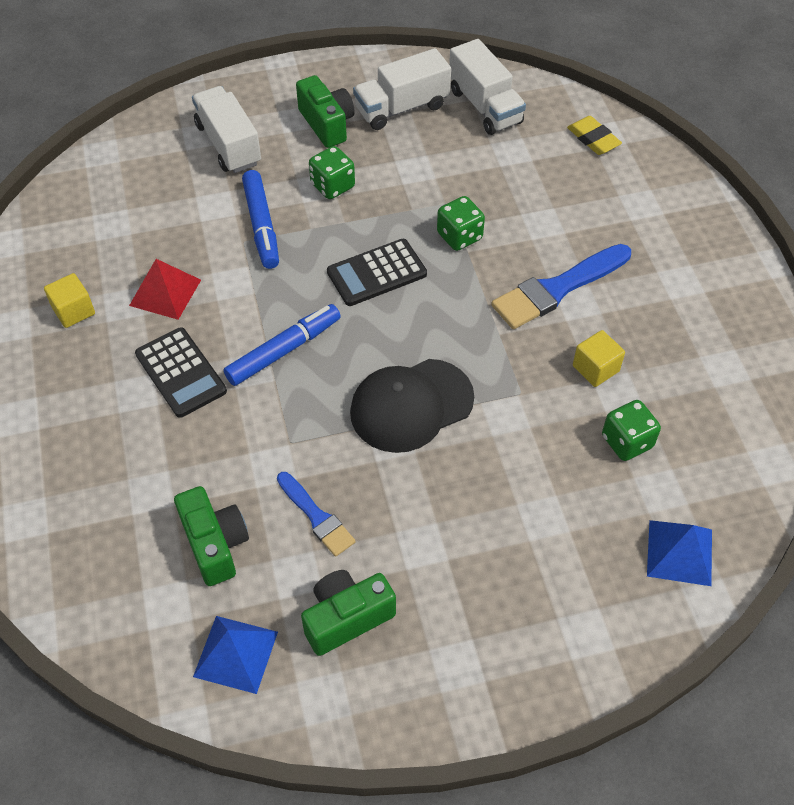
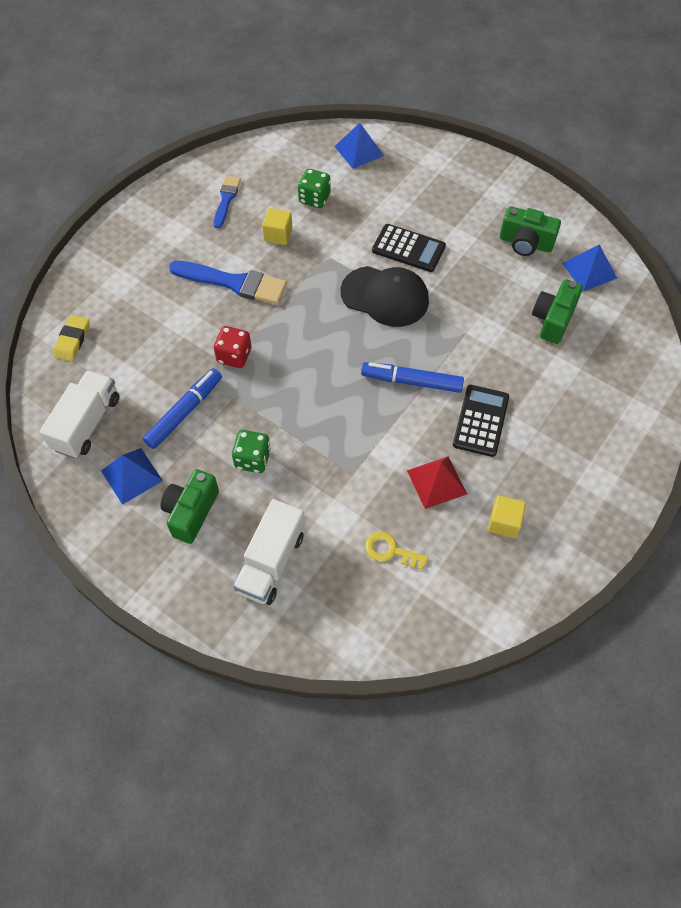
camera: 130 degrees left, 5 degrees up
blue marker [242,170,279,269] -> blue marker moved to [143,368,222,449]
blue brush [277,472,356,557] -> blue brush moved to [213,176,241,228]
black calculator [327,239,427,306] -> black calculator moved to [372,224,446,272]
white truck [353,48,451,130] -> blue pyramid [101,448,163,505]
green dice [437,196,485,251] -> red dice [214,326,251,368]
none -> yellow key [365,532,428,570]

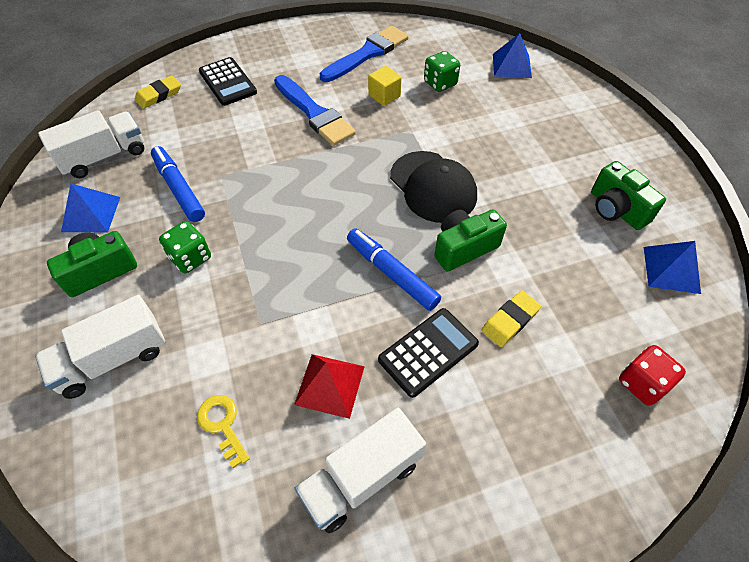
camera: 35 degrees right, 5 degrees down
blue marker [143,368,222,449] -> blue marker turned 105 degrees counterclockwise [151,146,205,222]
blue brush [213,176,241,228] -> blue brush [320,26,409,82], size x1.68
red dice [214,326,251,368] -> red dice moved to [619,345,686,406]
black calculator [372,224,446,272] -> black calculator moved to [199,57,257,106]
yellow cube [488,495,526,538] -> white truck [295,408,426,533]
green camera [532,279,583,344] -> green camera moved to [434,209,507,272]
none -> yellow eraser [482,291,541,347]

